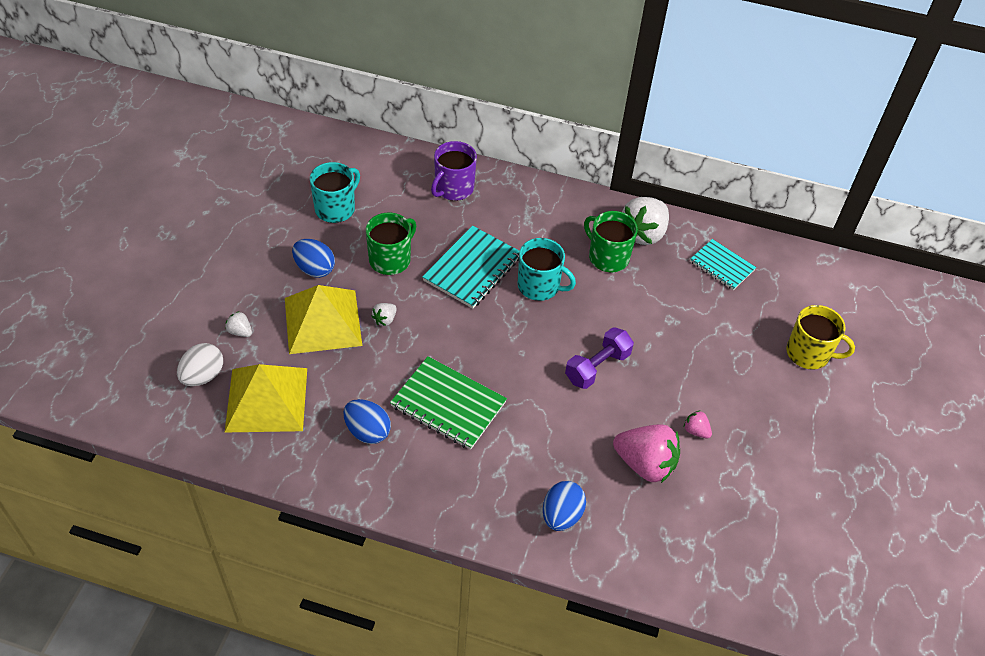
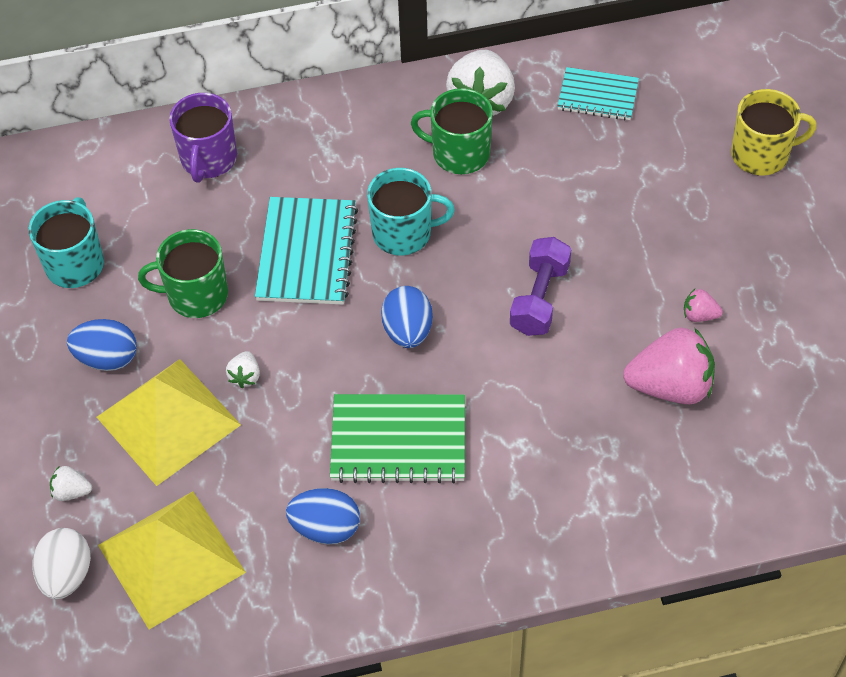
camera: 25 degrees left, 5 degrees up
green mug [366,213,416,275] -> green mug turned 105 degrees counterclockwise [138,229,228,318]
blue egg [543,481,586,531] -> blue egg moved to [381,286,433,348]

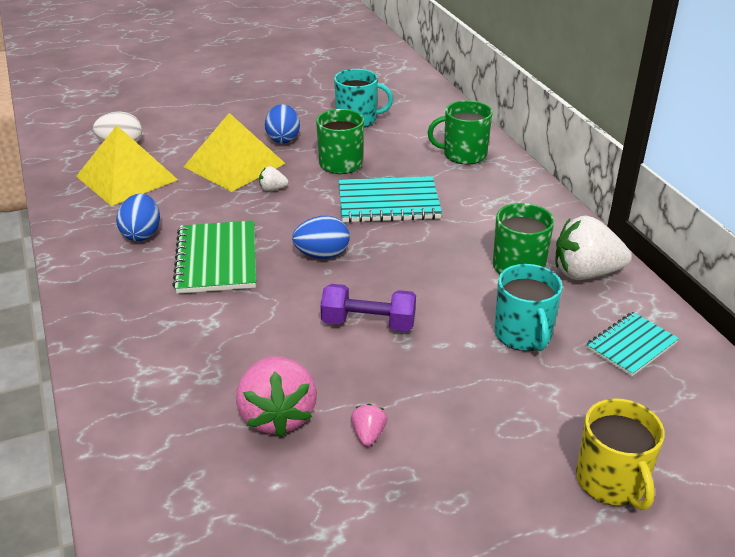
camera: 80 degrees right, 20 degrees down
white strawberry [50,466,92,501] -> none
purple mug [169,93,237,183] -> green mug [428,100,492,165]
turquoise mug [367,168,455,255] -> turquoise mug moved to [494,264,562,351]
turquoise notebook [557,67,639,120] -> turquoise notebook turned 45 degrees clockwise [586,312,679,377]

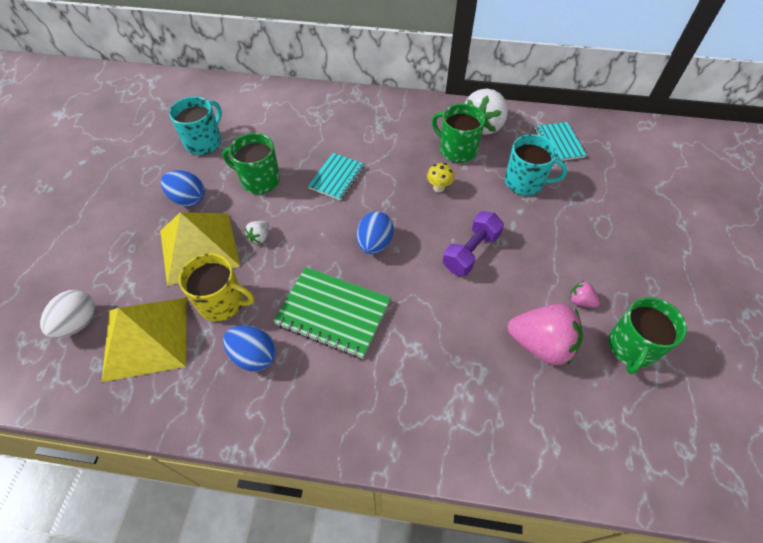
camera: 60 degrees left, 20 degrees up
turquoise notebook [339,176,442,223] -> turquoise notebook [308,153,364,200], size x0.64
green mug [428,100,492,165] -> green mug moved to [608,297,687,374]
yellow mug [576,398,665,510] -> yellow mug moved to [179,253,254,322]
none -> yellow mushroom [427,163,454,192]

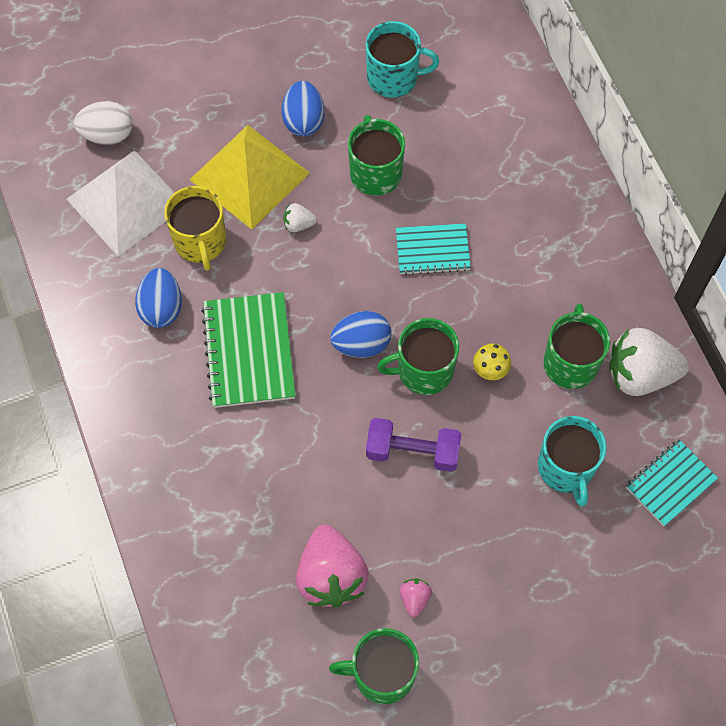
camera: 60 degrees right, 10 degrees up
yellow pyramid [102,298,187,382] -> white pyramid [66,150,174,257]
none -> green mug [377,318,459,395]

